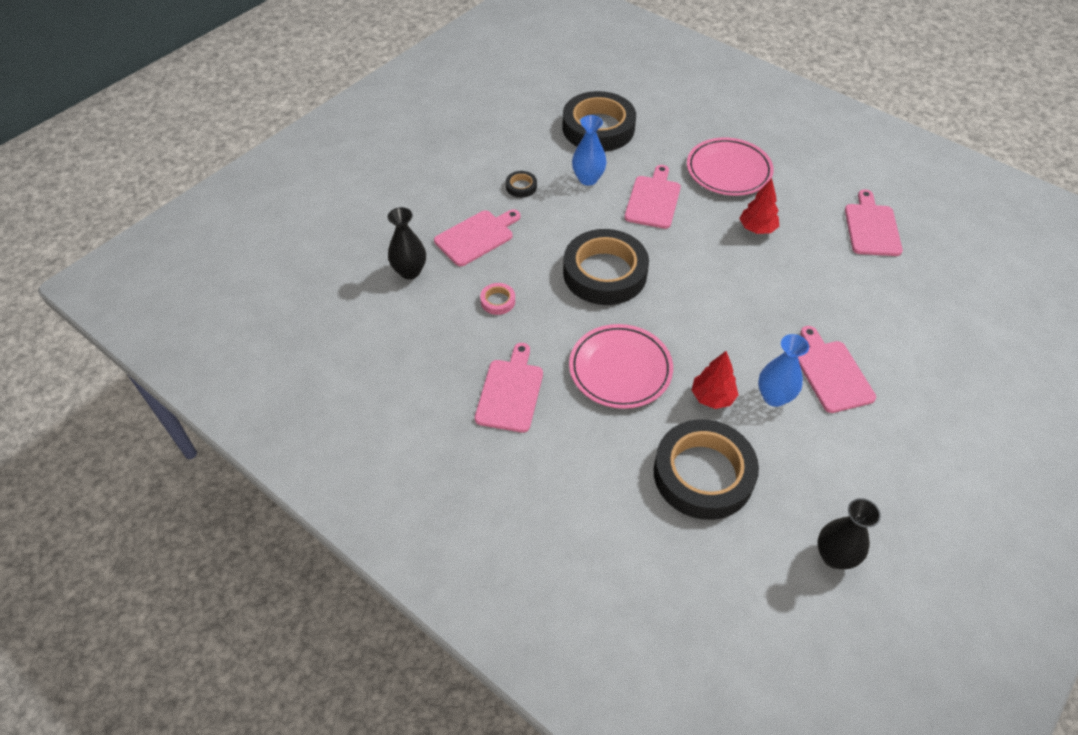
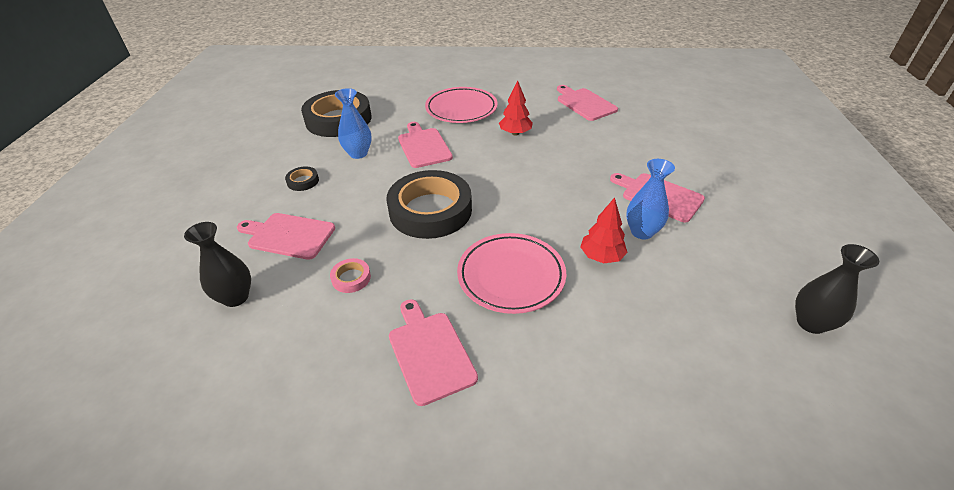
camera: 35 degrees left, 10 degrees down
pink cutting board [434,209,520,266] -> pink cutting board turned 90 degrees counterclockwise [237,213,335,260]
black tape [654,419,759,520] -> none

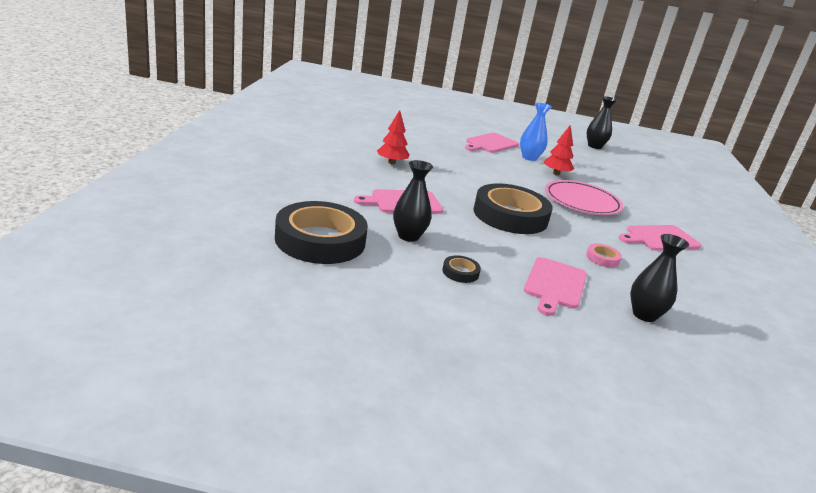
camera: 90 degrees left, 15 degrees down
blue vase [335,88,372,159] -> black vase [393,160,433,242]
pink plate [425,87,498,123] -> none
pink cutting board [557,85,618,121] -> none

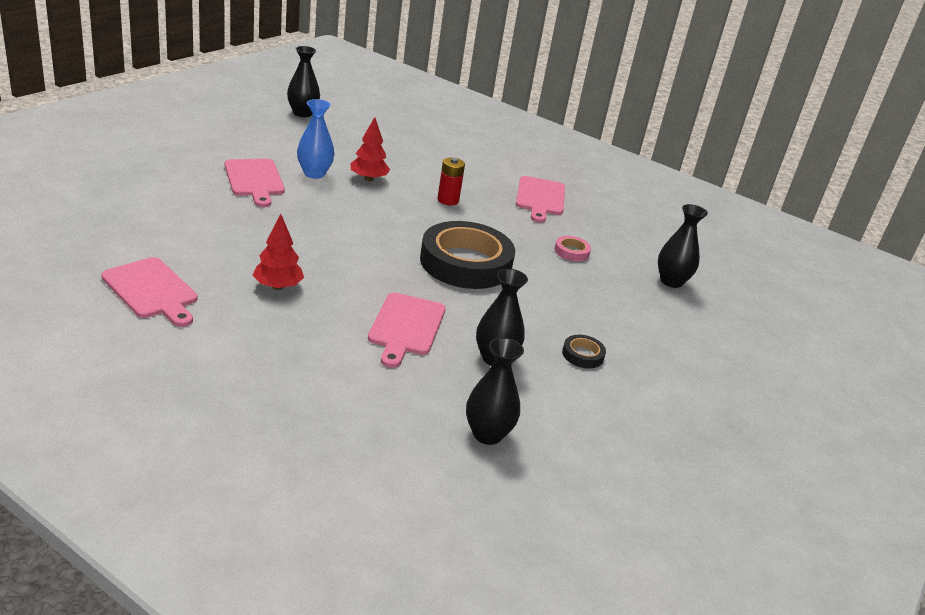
camera: 65 degrees left, 5 degrees up
black tape [275,201,368,264] -> black vase [466,337,524,445]
pink cutting board [524,257,587,316] -> pink cutting board moved to [101,257,198,327]
pink plate [545,180,623,215] -> red battery [437,157,465,205]

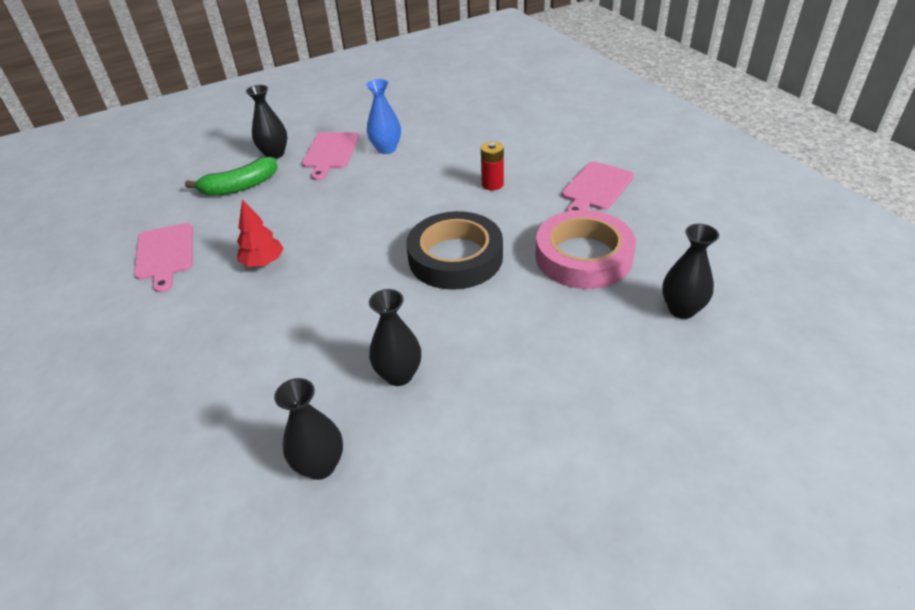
camera: 35 degrees right, 10 degrees up
black vase [287,46,320,117] -> black vase moved to [246,85,287,159]
red tree [350,117,390,181] -> none
pink cutting board [368,293,445,368] -> none
pink tape [555,236,591,261] -> pink tape [535,210,636,289], size x2.48
black tape [562,335,606,369] -> none
none -> green banana [185,157,278,196]

